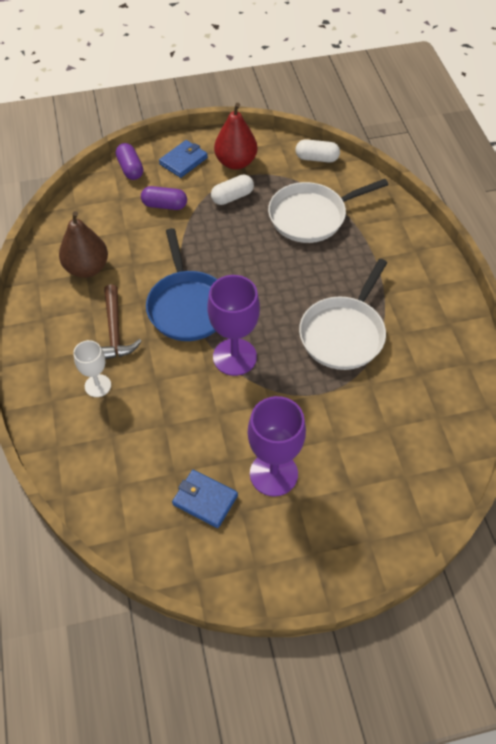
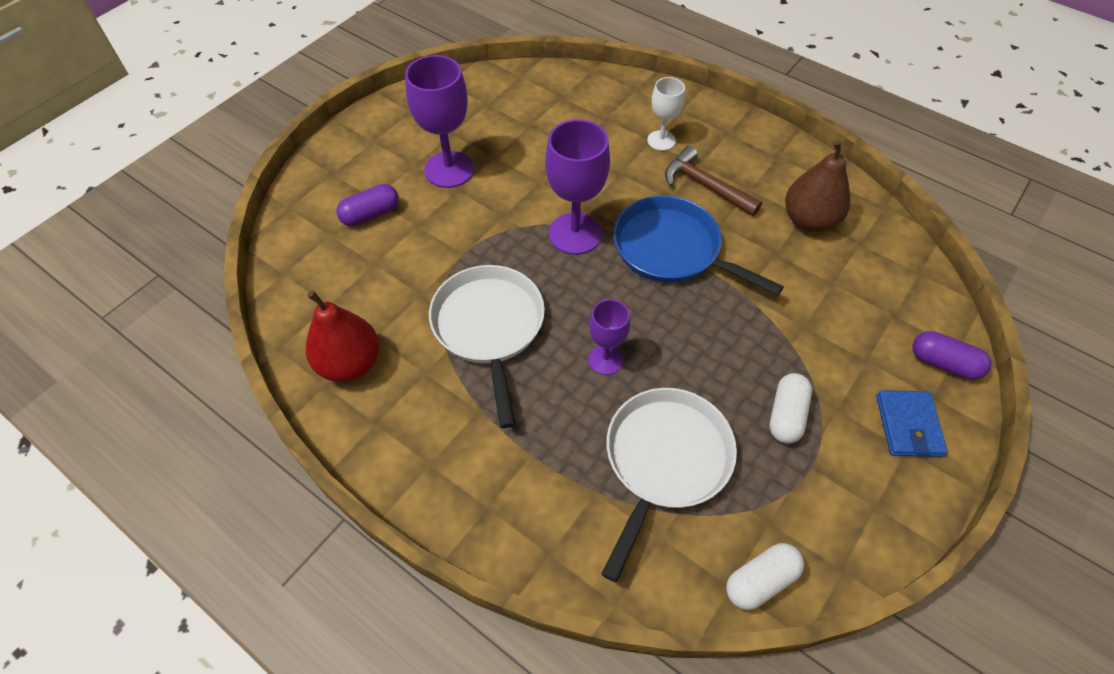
camera: 140 degrees right, 0 degrees up
purple capsule [141,186,187,210] -> purple capsule moved to [336,184,399,226]
blue wallet [172,470,238,528] -> none
red pear [214,103,257,170] -> red pear moved to [306,290,379,382]
none -> purple goblet [588,299,630,375]

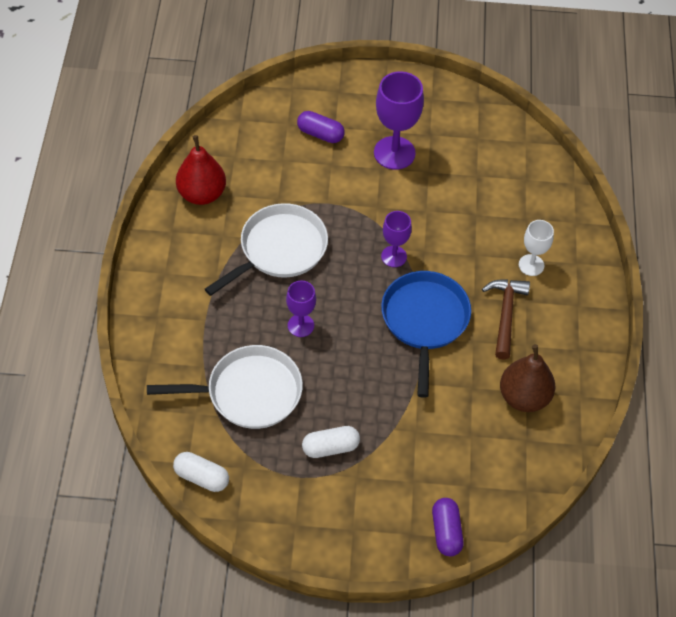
camera: 55 degrees right, 0 degrees up
purple goblet [545,119,610,255] -> purple goblet [381,211,412,267], size x0.59
blue wallet [876,390,948,457] -> none

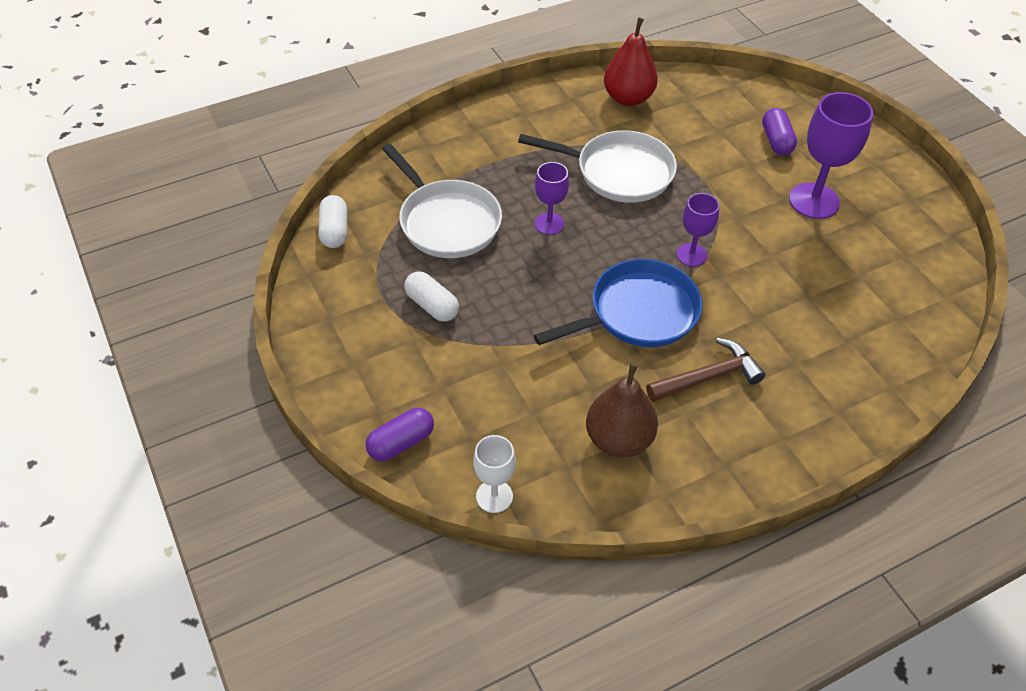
camera: 60 degrees right, 5 degrees down
white goblet [519,220,554,276] -> white goblet moved to [473,435,516,513]

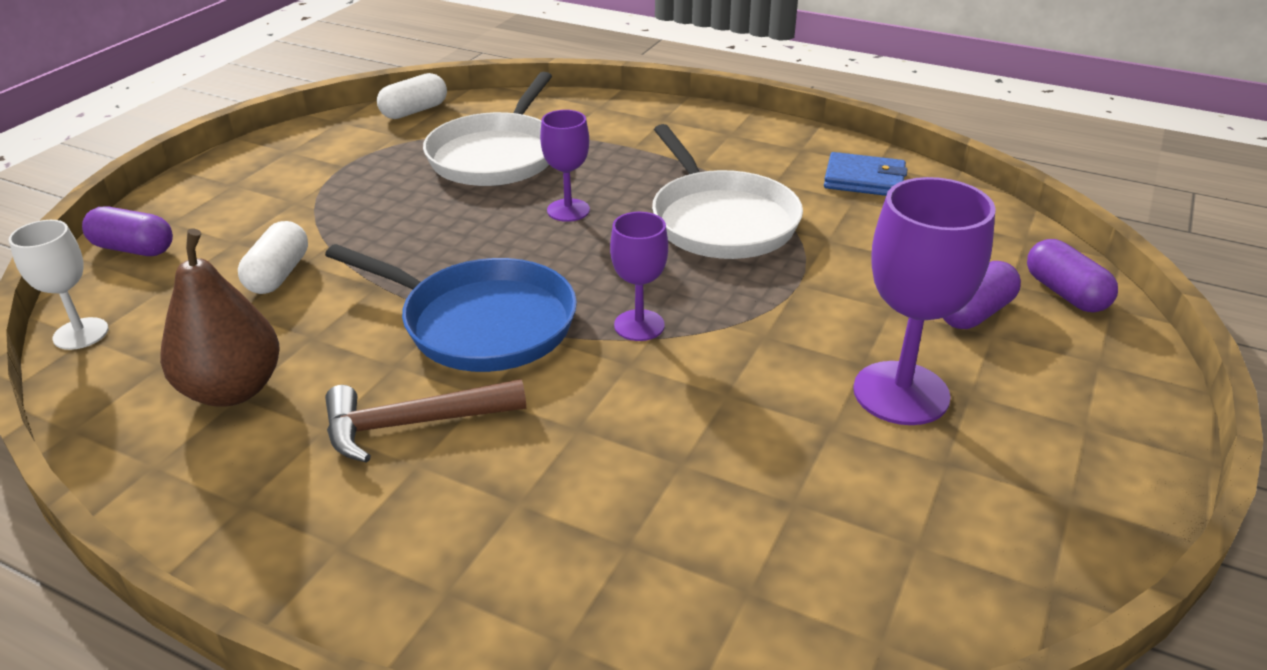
camera: 55 degrees right, 15 degrees down
white capsule [404,271,459,322] -> white capsule moved to [238,221,308,294]
red pear [604,18,658,106] -> blue wallet [824,152,907,196]
brown hammer [646,338,766,402] -> brown hammer turned 135 degrees clockwise [325,379,526,463]
none -> purple capsule [1027,239,1118,313]

